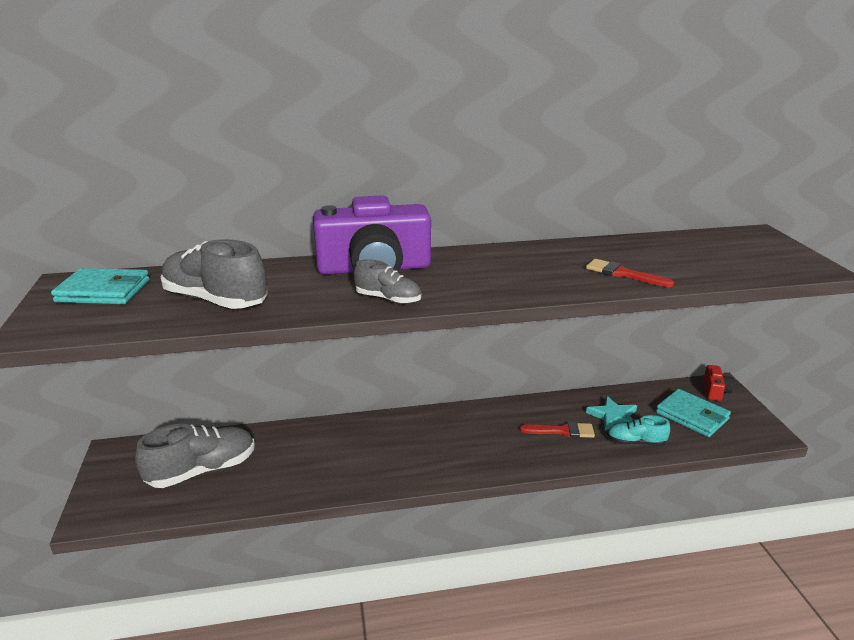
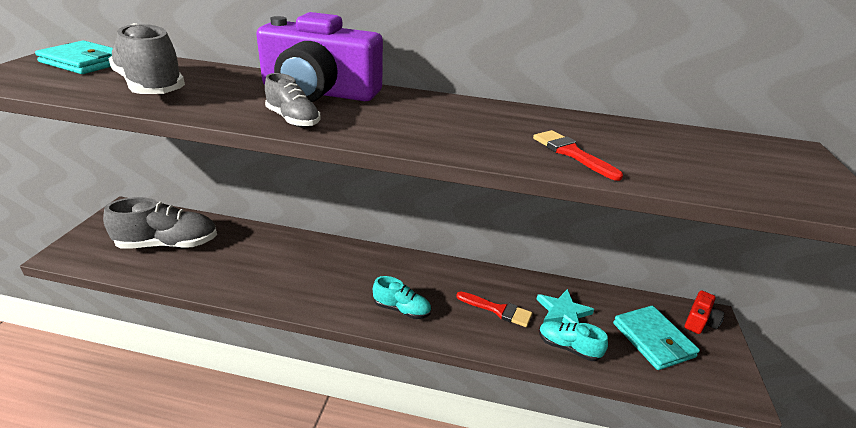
camera: 20 degrees right, 5 degrees up
none -> turquoise shoe [373,276,431,319]

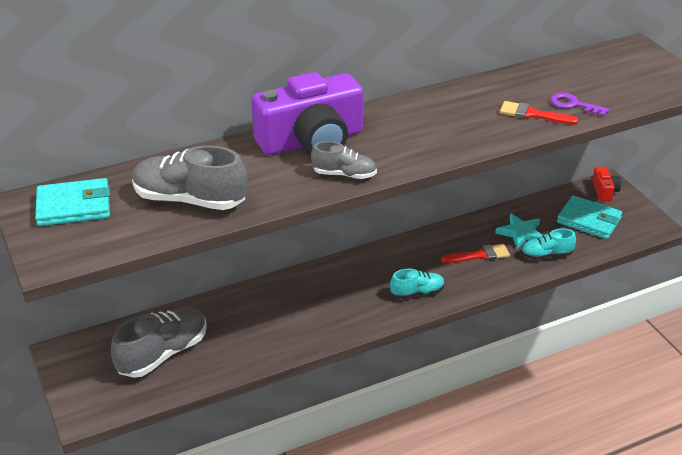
camera: 35 degrees left, 5 degrees up
none -> purple key [550,93,609,117]

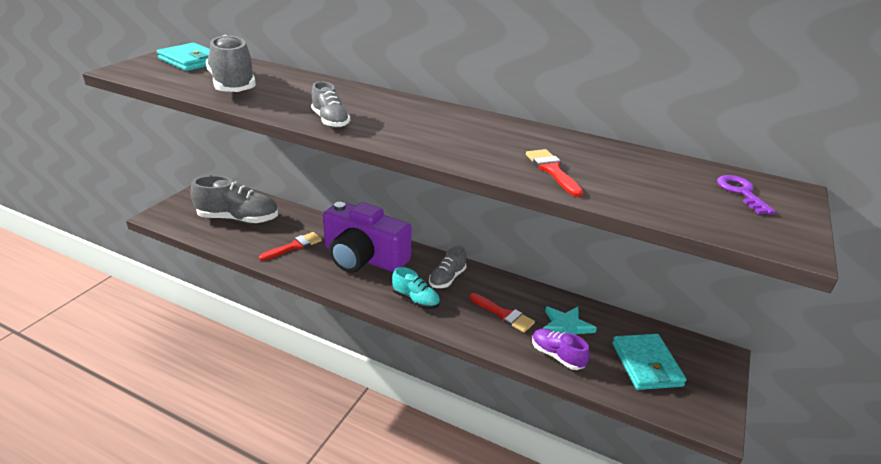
camera: 50 degrees right, 5 degrees down
purple camera [251,72,363,155] -> purple camera moved to [323,201,412,273]
turquoise shoe [521,228,576,260] -> purple shoe [532,329,590,370]
purple key [550,93,609,117] -> purple key moved to [717,175,776,214]
red camera [592,167,621,201] -> none
none -> red brush [259,232,322,261]
none -> grey shoe [429,246,467,288]

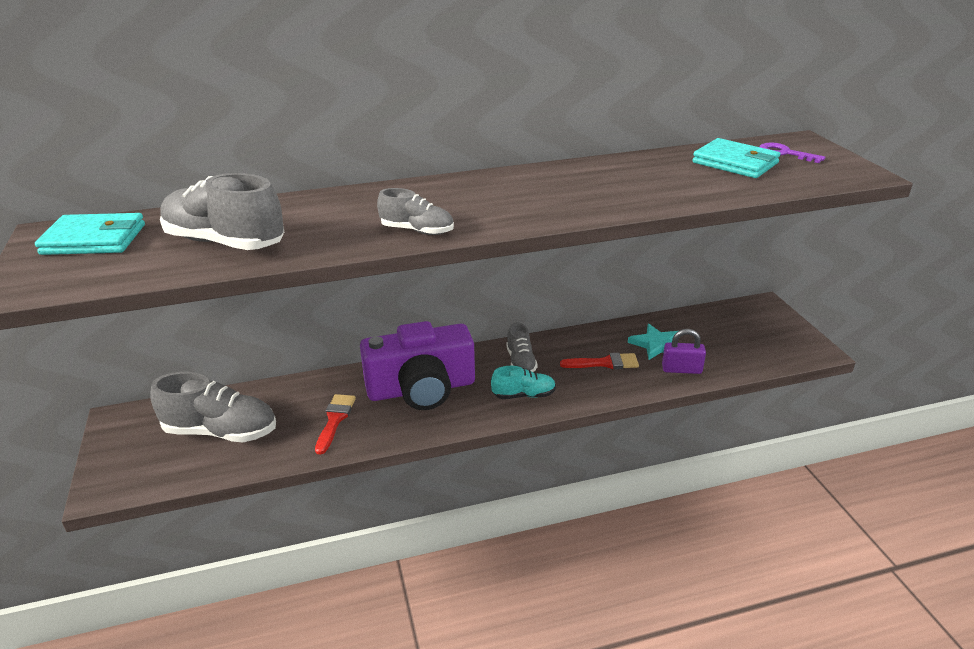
camera: 40 degrees left, 0 degrees up
grey shoe [190,175,278,224] -> grey shoe turned 45 degrees clockwise [150,372,276,443]
red brush [526,149,583,197] -> none
purple shoe [532,329,590,370] -> purple padlock [662,329,706,374]
turquoise wallet [612,334,687,390] -> turquoise wallet moved to [693,138,780,178]

